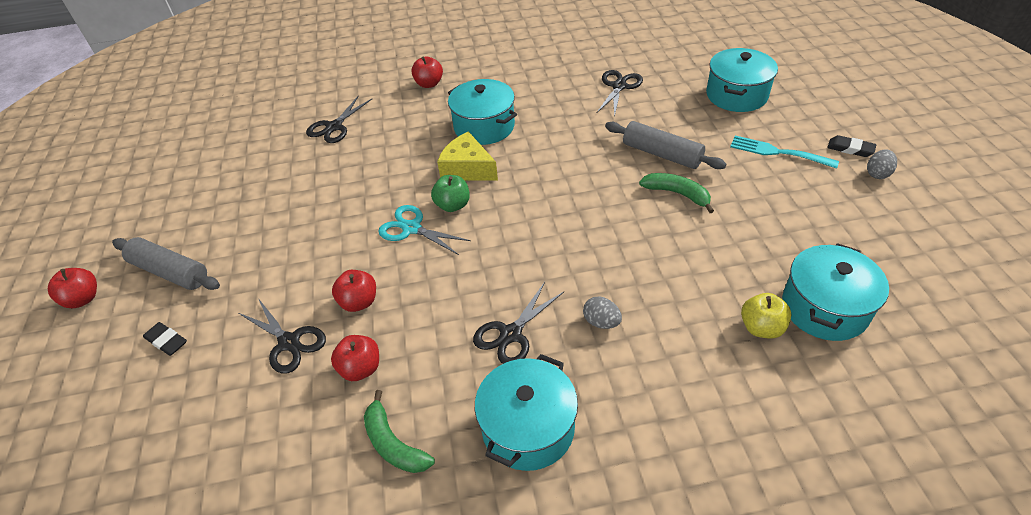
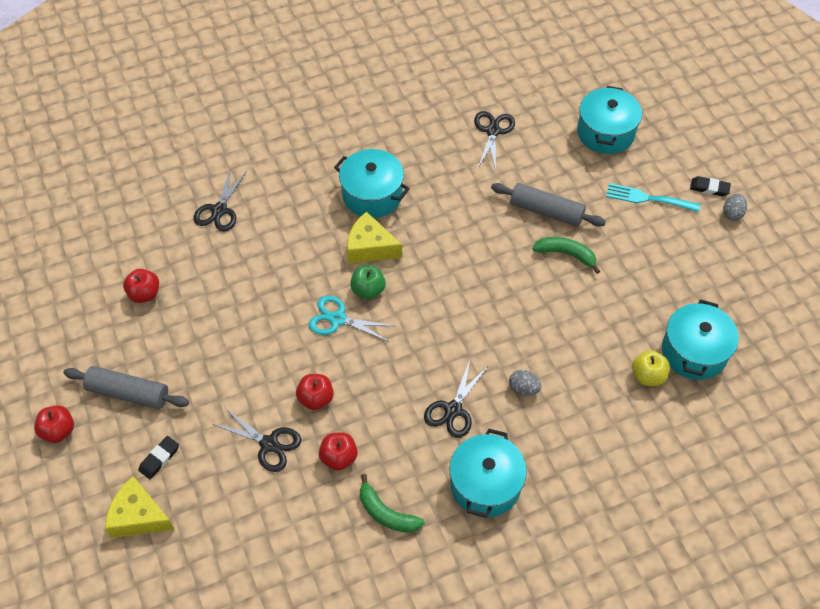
camera: 15 degrees left, 10 degrees up
black eraser [143,322,187,356] -> black eraser turned 75 degrees counterclockwise [138,436,179,479]
red apple [411,56,443,88] -> red apple moved to [123,269,159,303]
none -> yellow cheese [105,476,175,538]

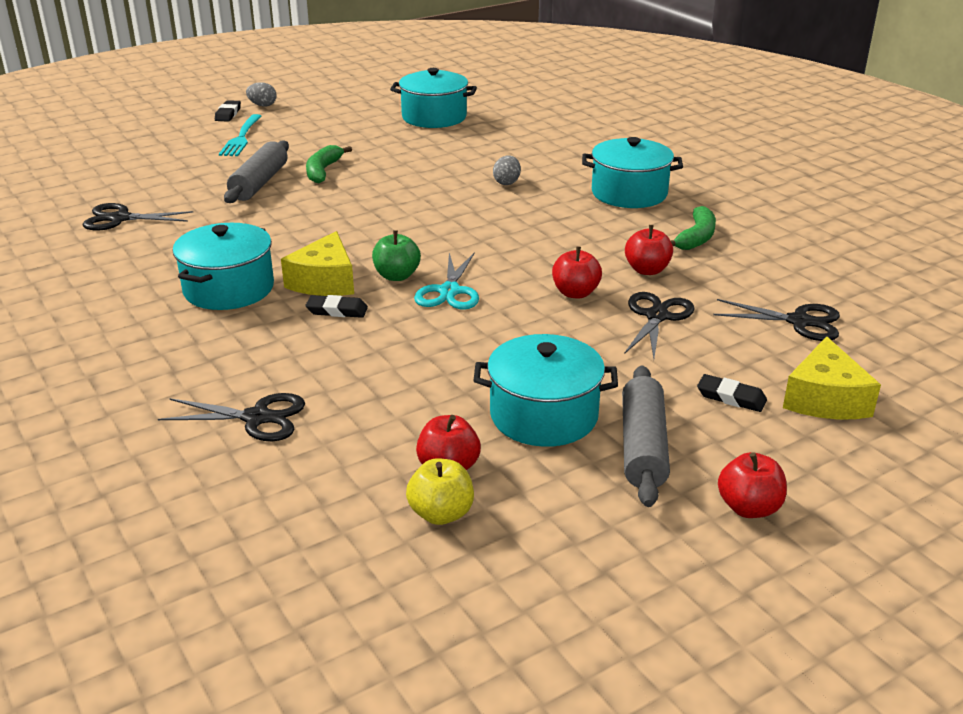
camera: 100 degrees left, 25 degrees down
black scissors [424,360,489,438] -> black scissors moved to [713,299,840,341]
turquoise pot [577,86,642,154] -> turquoise pot moved to [473,334,618,447]
yellow apple [632,350,670,386] -> yellow apple moved to [406,458,474,525]
none -> black eraser [305,295,368,318]

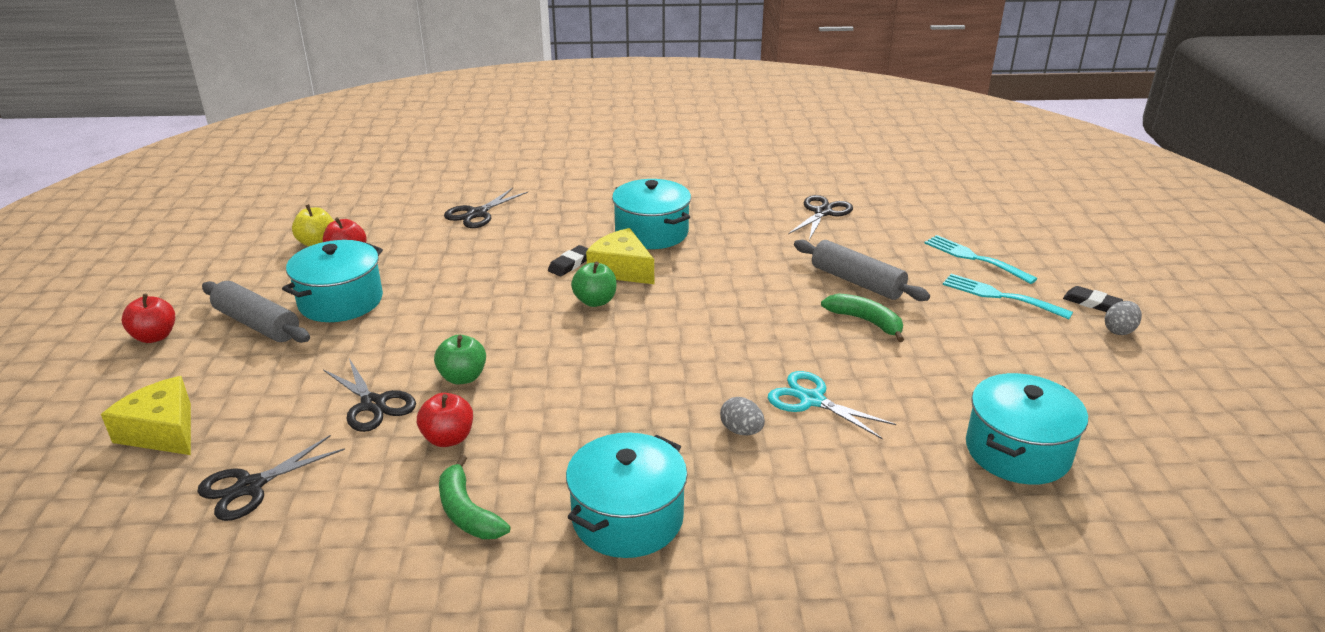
camera: 120 degrees right, 0 degrees up
turquoise scissors [414,252,479,310] -> turquoise scissors moved to [768,371,896,439]
red apple [552,246,602,299] -> green apple [434,335,486,385]
black eraser [697,374,767,412] -> none
none -> turquoise fork [924,235,1038,284]

